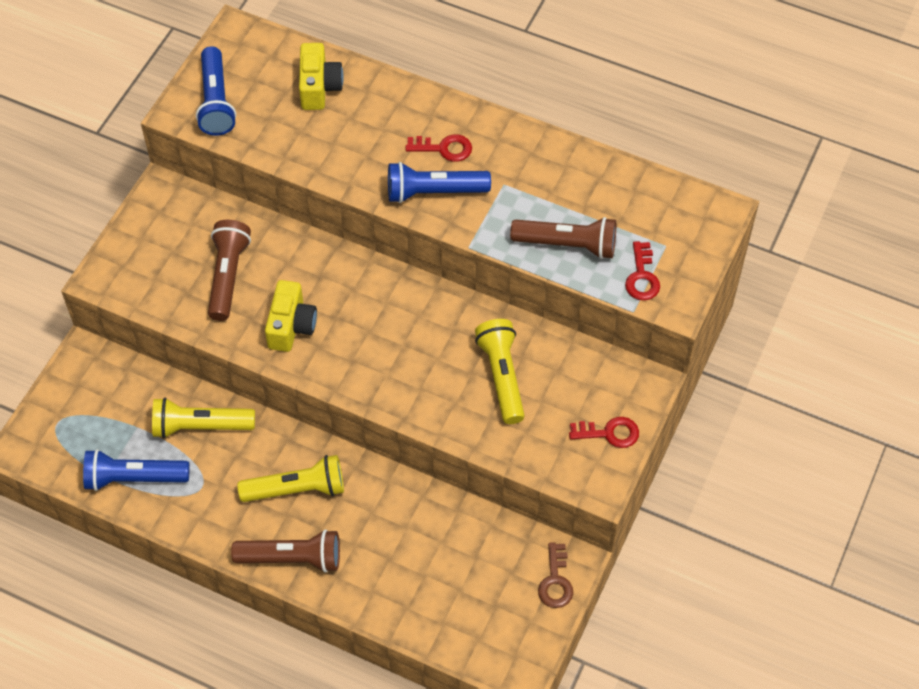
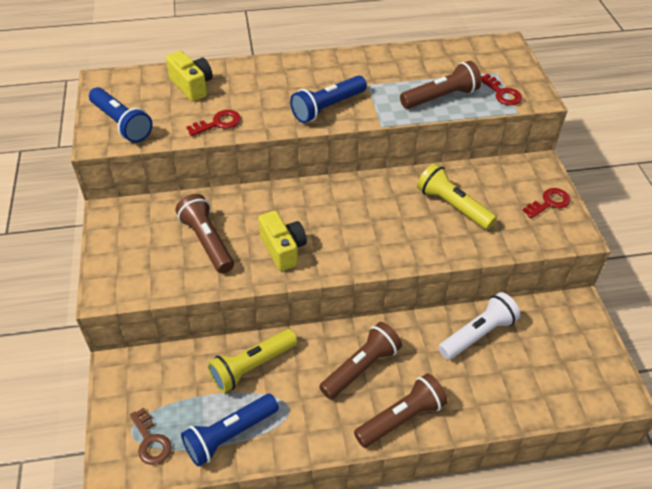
camera: 35 degrees left, 10 degrees down
yellow flashlight [237,455,344,502] -> brown flashlight [319,322,402,400]
red key [406,134,472,162] -> red key moved to [186,110,241,136]
brown key [538,542,573,608] -> brown key moved to [130,408,172,465]
none -> white flashlight [438,292,521,360]

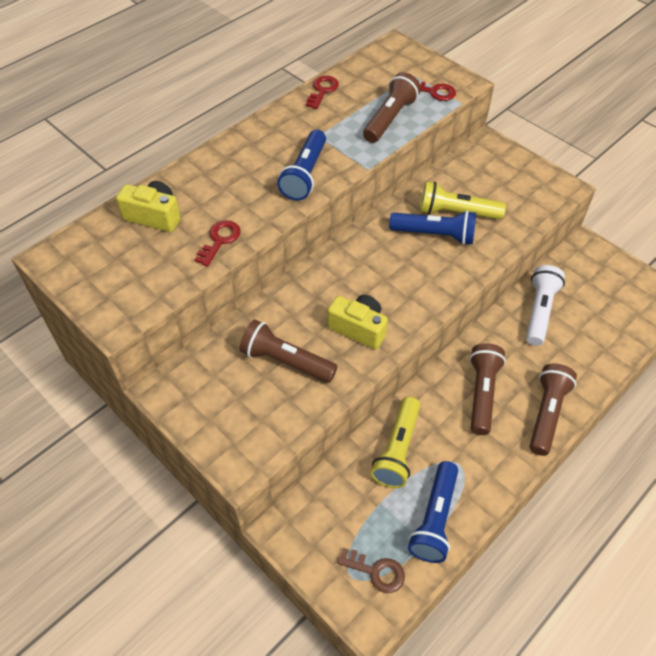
camera: 35 degrees left, 5 degrees up
blue flashlight [89,87,153,143] -> blue flashlight moved to [389,210,476,245]
red key [522,188,571,219] -> red key moved to [306,76,339,109]

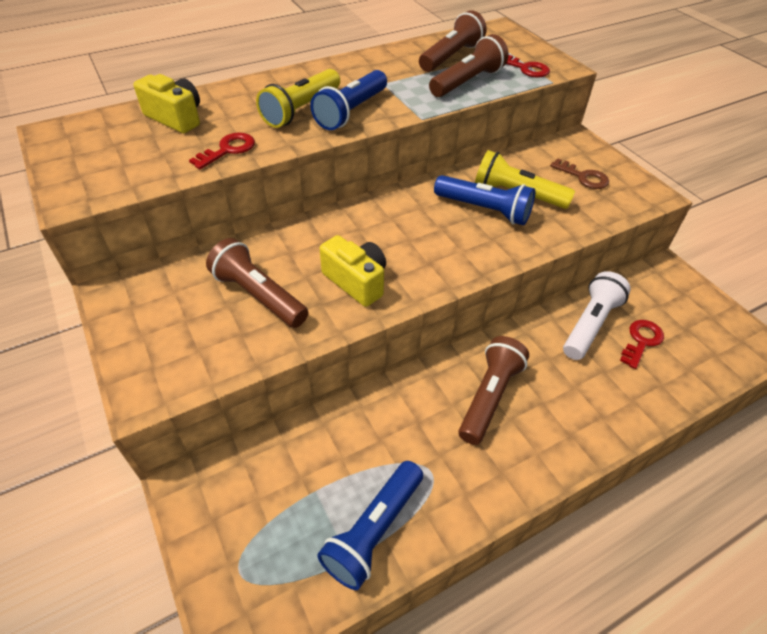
camera: 15 degrees right, 5 degrees down
red key [306,76,339,109] -> red key moved to [620,320,664,369]
brown key [337,548,405,593] -> brown key moved to [550,158,609,189]
yellow flashlight [371,397,420,488] -> yellow flashlight moved to [256,69,340,128]
brown flashlight [530,364,577,456] -> brown flashlight moved to [419,10,487,72]

